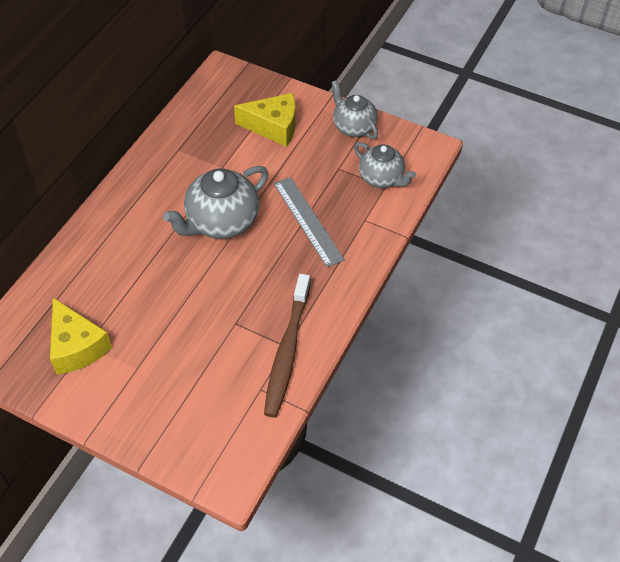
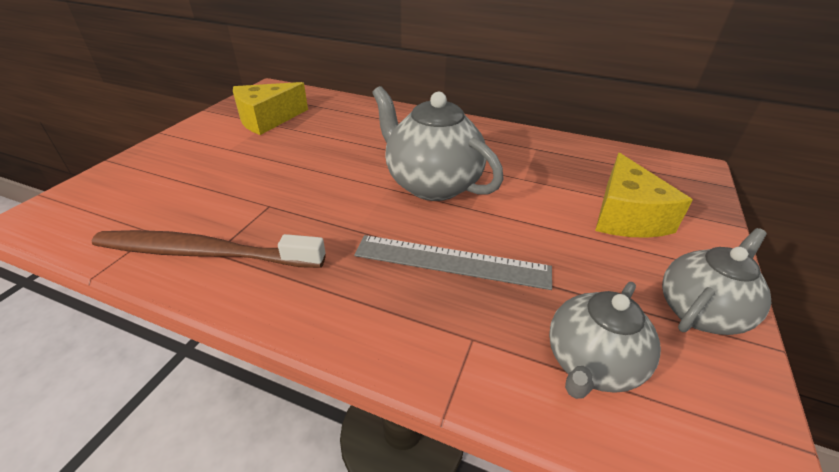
camera: 85 degrees right, 15 degrees down
grey ruler [274,177,345,267] -> grey ruler turned 45 degrees clockwise [354,235,552,290]

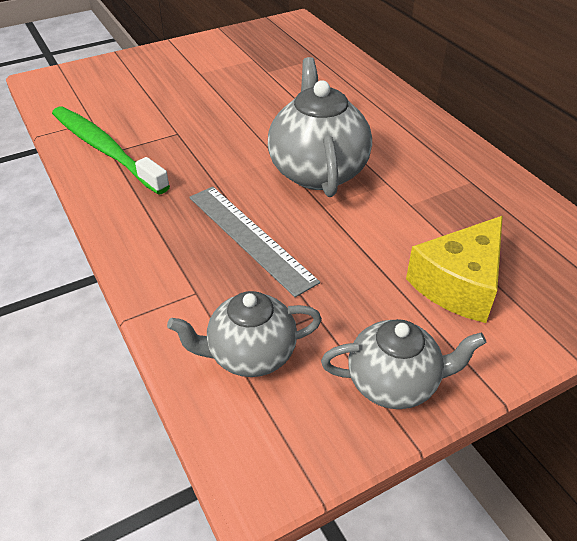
camera: 40 degrees right, 5 degrees up
brown toothbrush [92,230,326,268] -> green toothbrush [52,107,170,195]
yellow cheese [233,82,308,135] -> none

